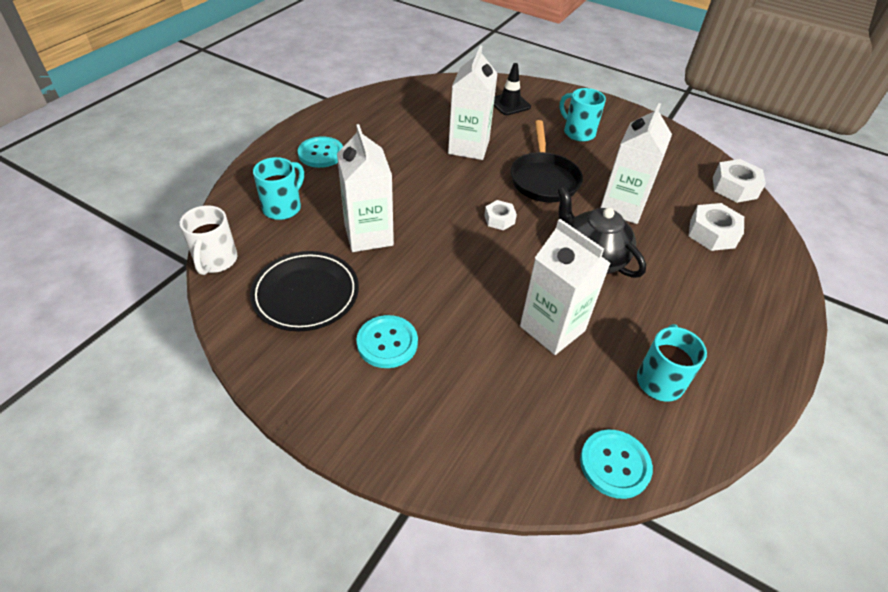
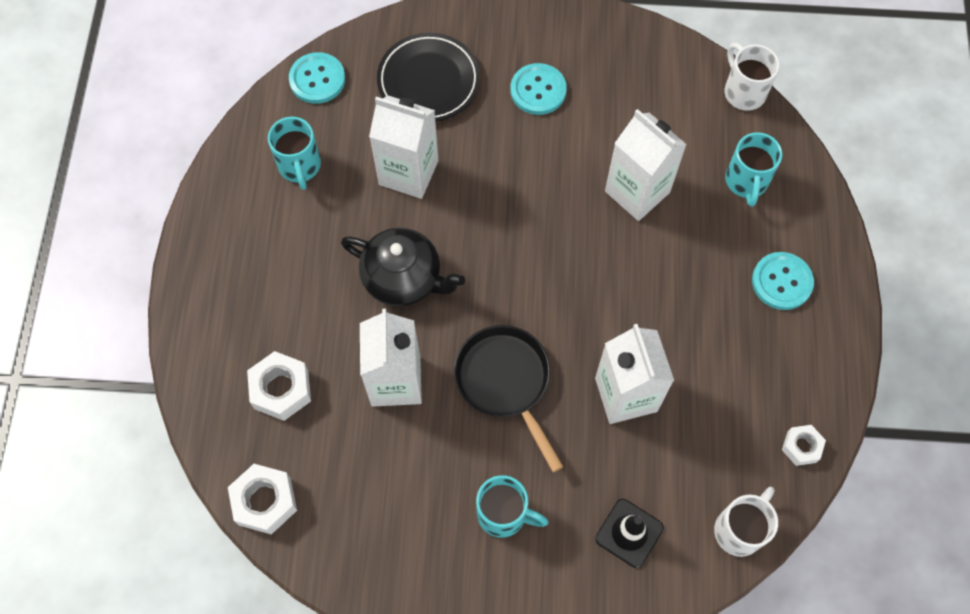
camera: 155 degrees right, 20 degrees up
black plate [250,251,359,331] -> black plate moved to [377,33,480,122]
white nut [484,200,517,230] -> white nut moved to [782,425,826,466]
none -> white mug [714,487,778,557]

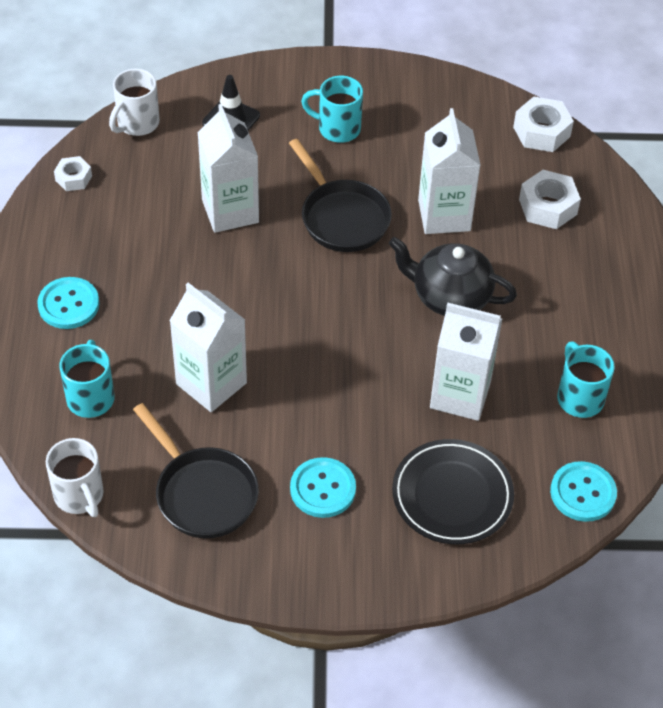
camera: 175 degrees right, 15 degrees down
none -> black pan [133,403,259,538]

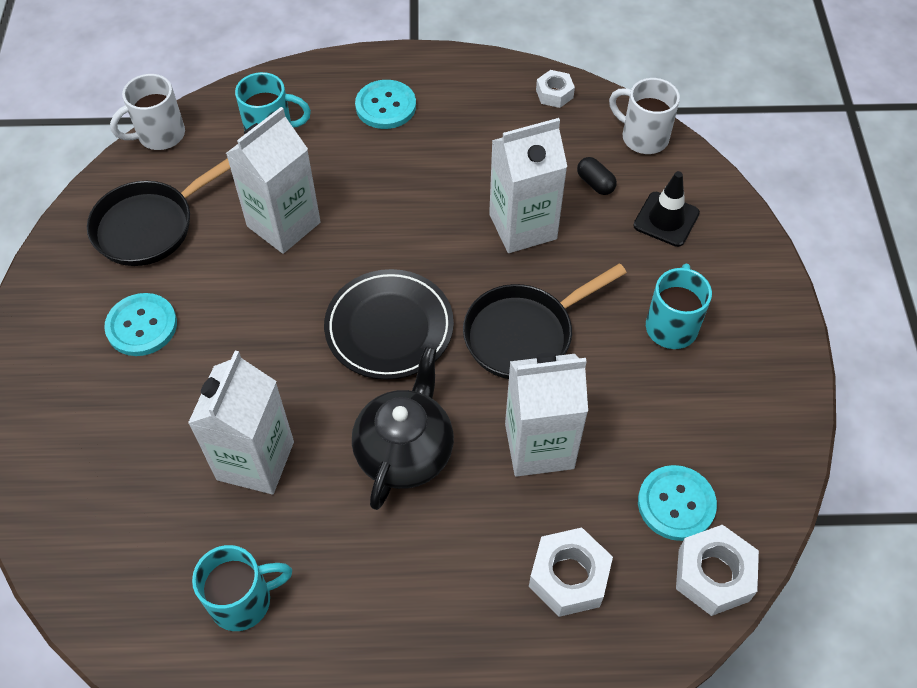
camera: 90 degrees right, 5 degrees up
black plate [392,439,514,544] -> black plate moved to [324,269,454,380]
turquoise button [550,461,617,522] -> turquoise button moved to [638,465,717,541]
none -> black capsule [577,157,617,195]

